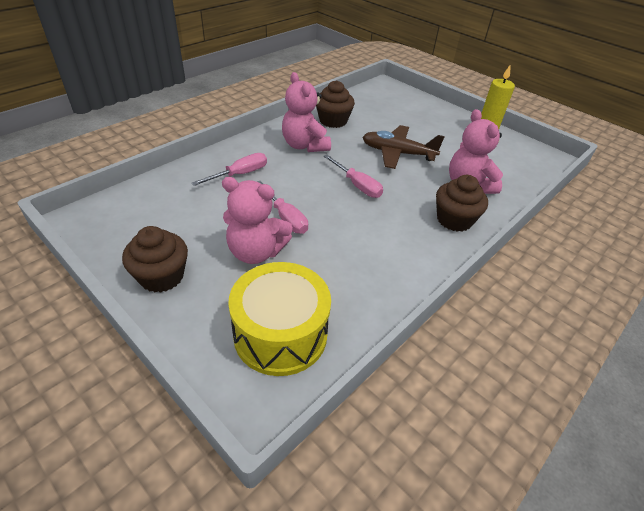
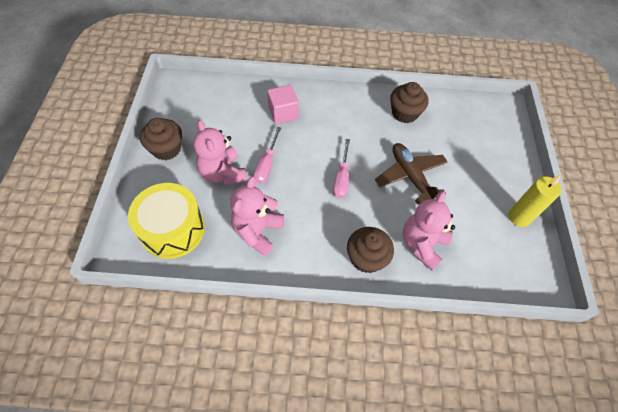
camera: 50 degrees right, 15 degrees up
pink screwdriver [191,153,267,186] -> pink cube [267,85,299,124]
pink teddy bear [282,72,331,152] -> pink teddy bear moved to [230,176,284,256]

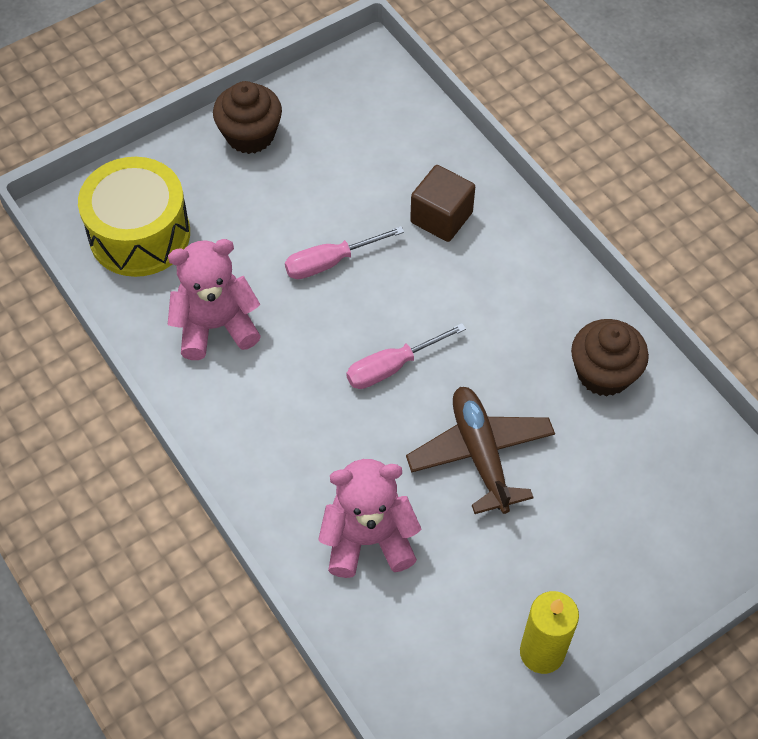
camera: 55 degrees right, 0 degrees up
pink teddy bear [193,120,247,185] -> none
pink cube [267,85,299,124] -> brown cube [410,165,475,242]
brown cupcake [347,227,394,273] -> none
brown plane [375,143,448,205] -> brown plane turned 45 degrees counterclockwise [406,387,555,514]

